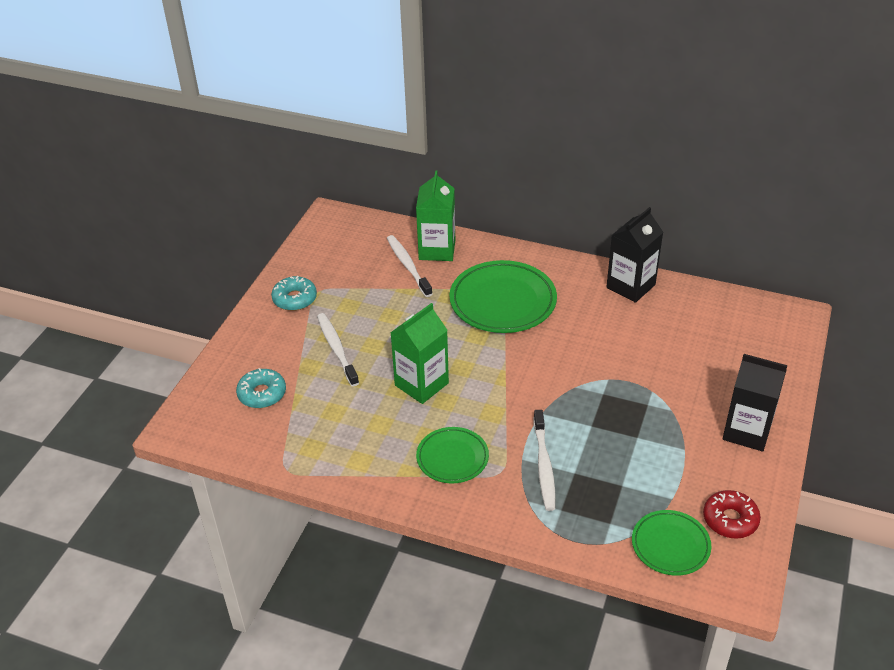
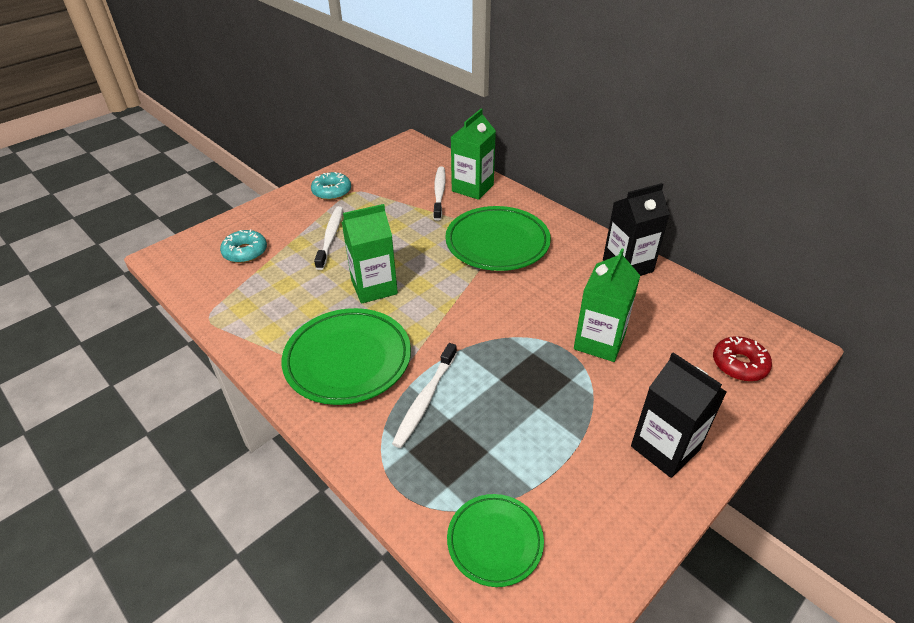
camera: 25 degrees right, 0 degrees up
green plate [416,427,489,483] -> green plate [281,308,411,405], size x1.70
red donut [703,490,761,539] -> red donut moved to [713,336,772,381]
none -> green carton [574,248,640,362]

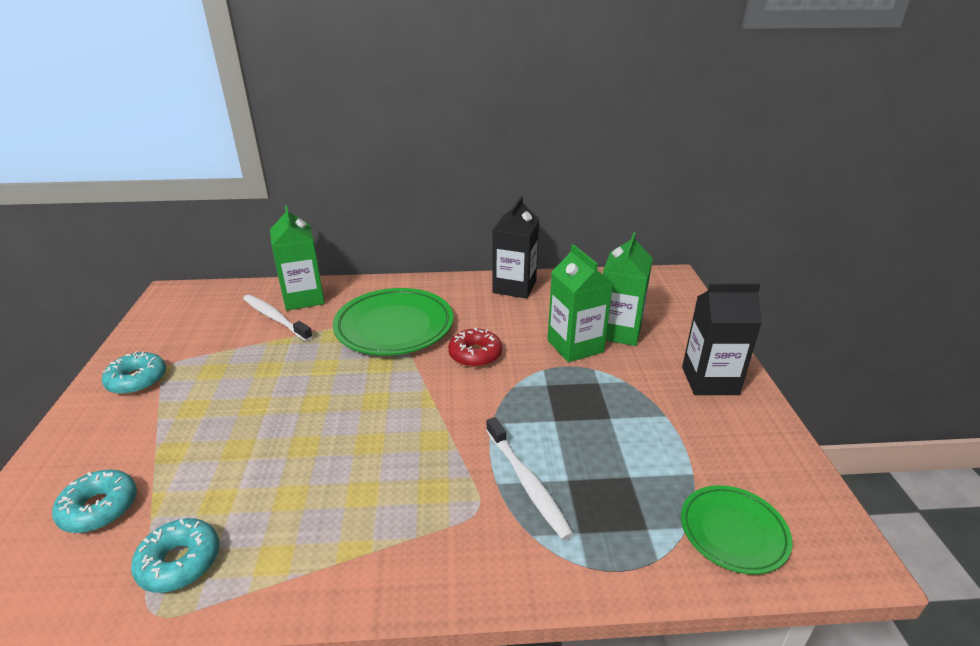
camera: 50 degrees left, 10 degrees down
green plate [281,308,411,405] -> none
white toothbrush [314,206,343,270] -> none
green carton [342,204,398,304] -> green carton moved to [603,232,653,346]
red donut [713,336,772,381] -> red donut moved to [448,328,502,367]
none -> turquoise donut [131,518,219,593]

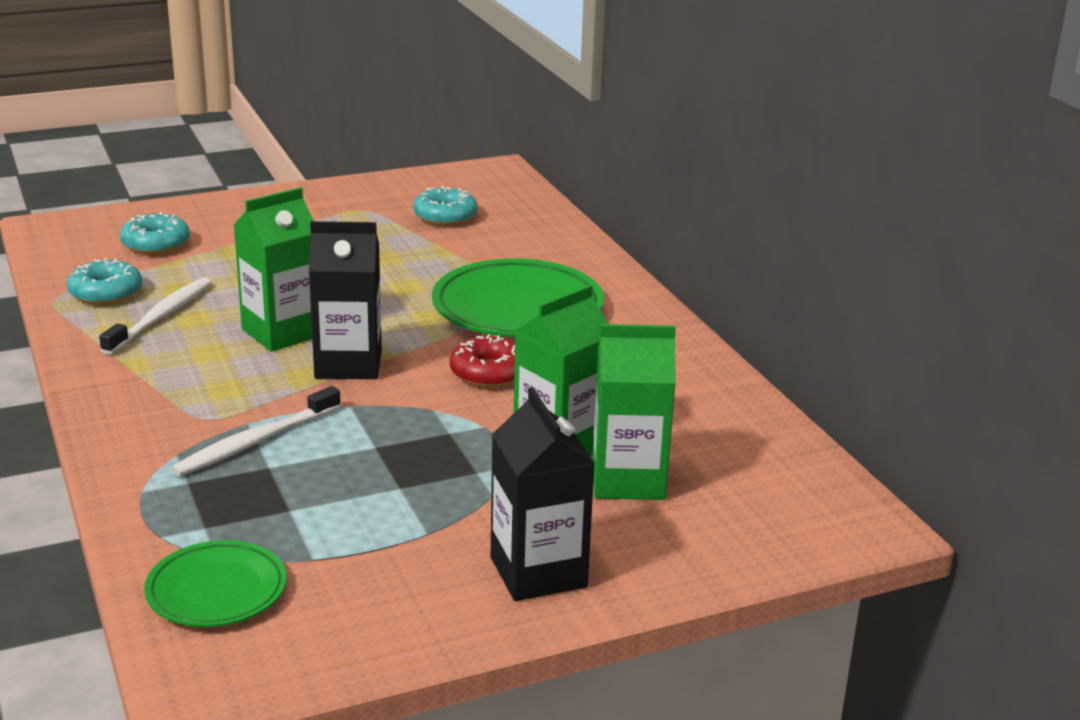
camera: 70 degrees right, 5 degrees down
turquoise donut [102,352,166,395] -> turquoise donut moved to [413,186,478,226]
white toothbrush [243,295,313,341] -> white toothbrush moved to [99,277,212,355]
green carton [270,205,325,311] -> green carton moved to [233,187,314,352]
black carton [492,196,539,299] -> black carton moved to [309,221,382,379]

